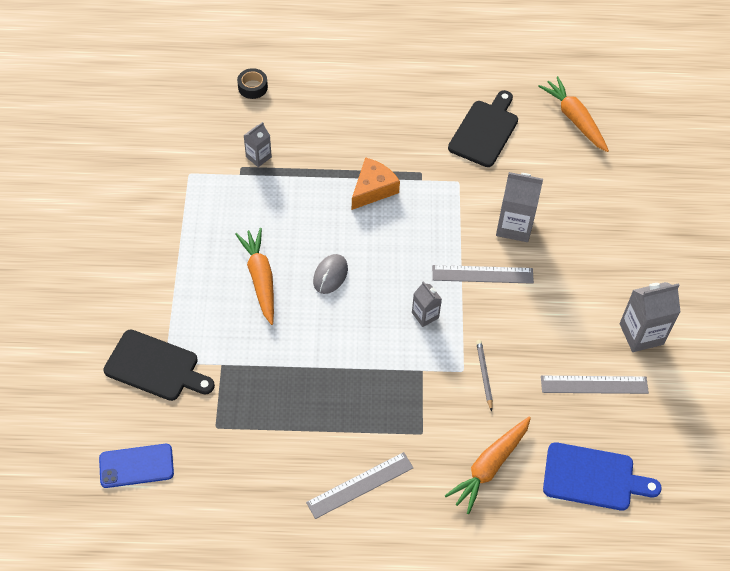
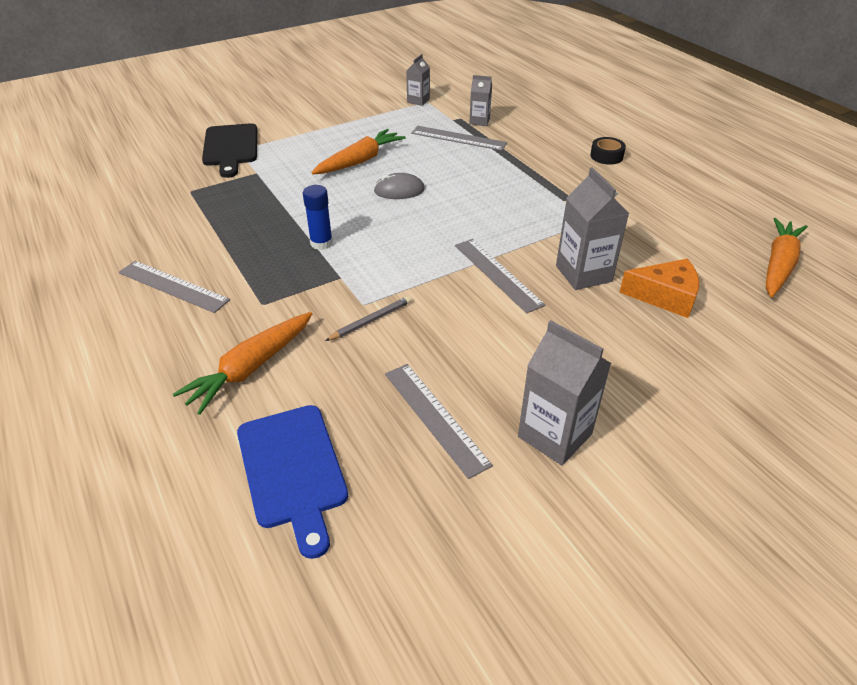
camera: 60 degrees right, 15 degrees down
blue phone [99,444,174,488] -> none
black tape [237,68,268,99] -> black tape moved to [590,137,626,165]
orange cheese [352,157,400,210] -> orange cheese moved to [619,259,699,318]
grey carton [412,281,442,327] -> grey carton moved to [406,54,430,106]
orange carrot [444,417,531,514] -> orange carrot turned 60 degrees counterclockwise [173,312,312,415]
black cutting board [448,90,518,167] -> none
none -> blue glue stick [303,185,333,250]
none -> grey ruler [411,126,507,151]

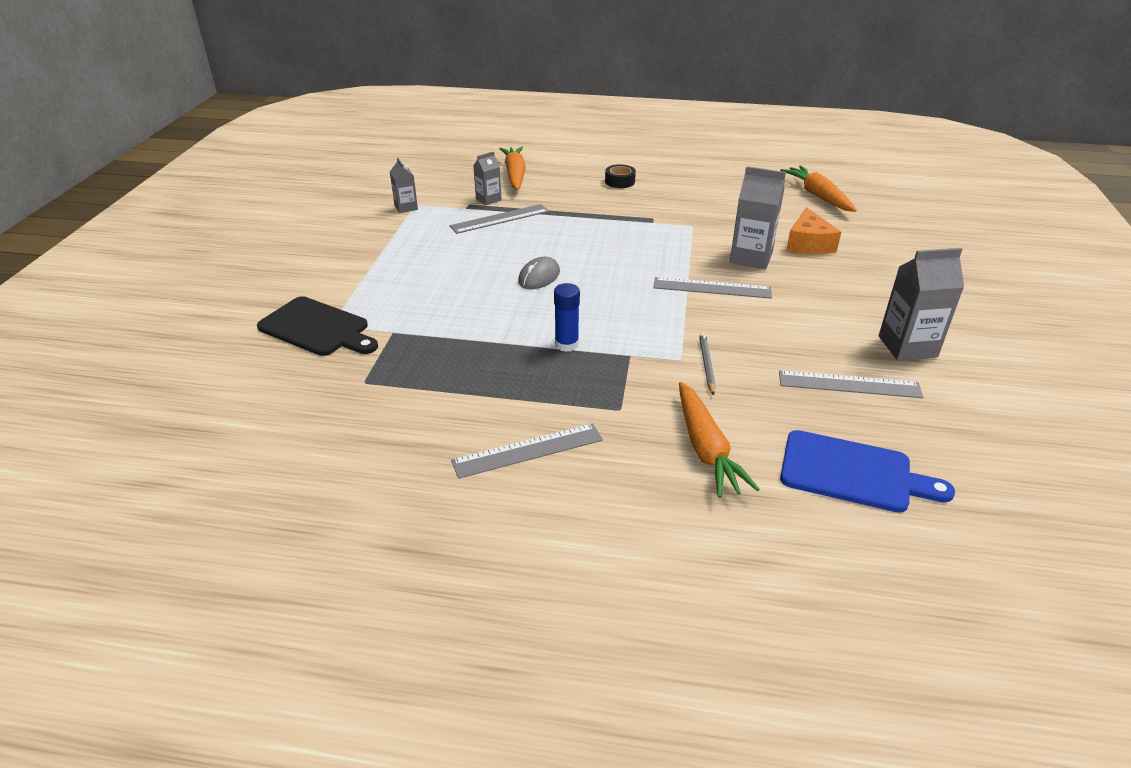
camera: 50 degrees left, 5 degrees down
orange carrot [311,129,406,174] -> orange carrot moved to [499,147,526,190]
orange cheese [619,259,699,318] -> orange cheese turned 135 degrees clockwise [786,207,841,254]

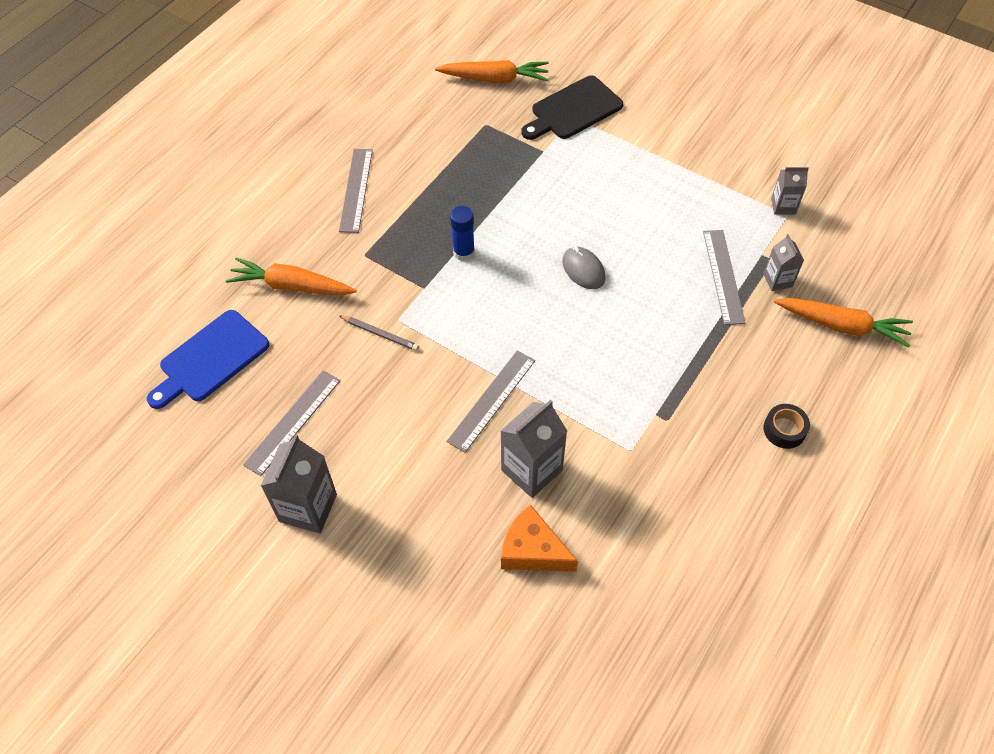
camera: 115 degrees right, 20 degrees up
orange carrot [780,165,857,212] -> orange carrot moved to [435,60,549,83]

